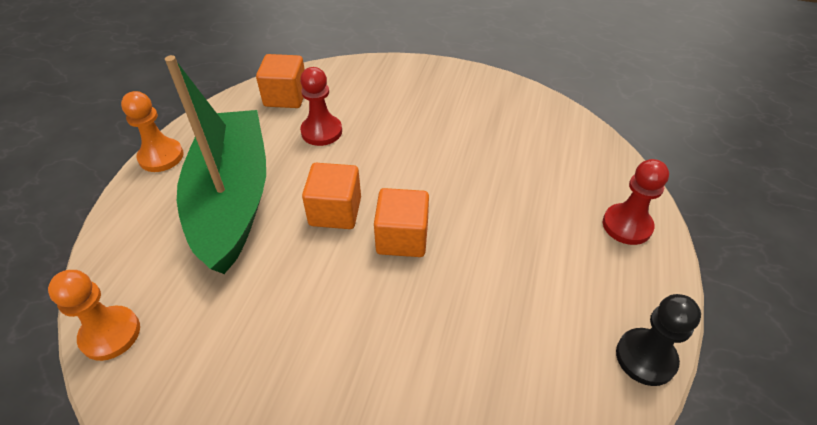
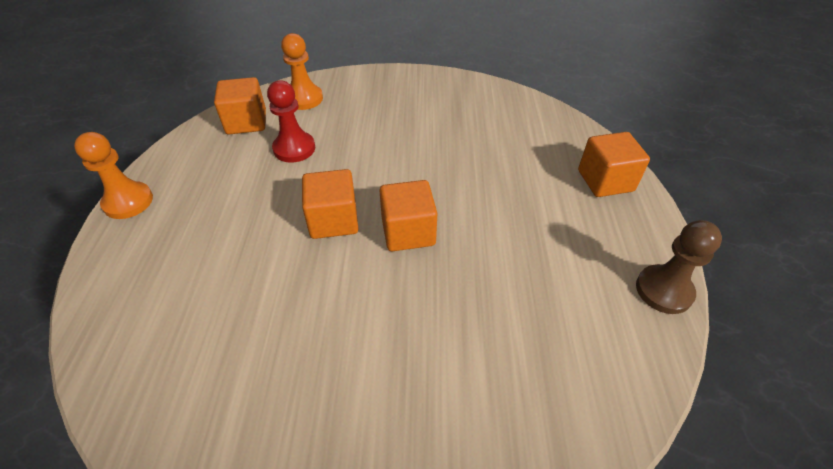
camera: 15 degrees left, 0 degrees up
orange pawn [48,270,140,361] -> orange pawn moved to [281,33,323,110]
green boat [165,55,266,274] -> none
red pawn [603,159,669,245] -> orange cube [578,132,650,197]
black pawn [616,294,701,386] -> brown pawn [636,220,722,314]

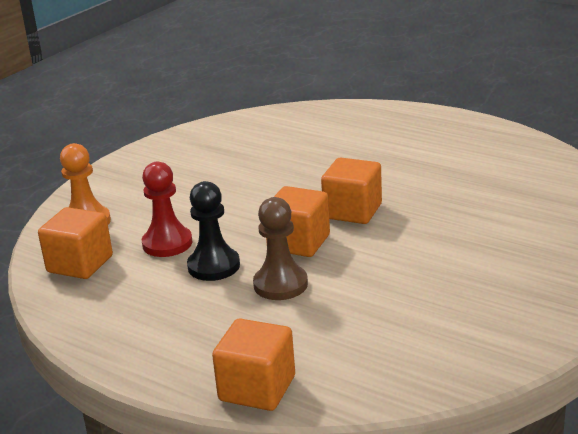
camera: 55 degrees left, 20 degrees down
orange pawn [74,132,153,219] -> none
orange cube [578,132,650,197] -> orange cube moved to [212,319,295,411]
brown pawn [636,220,722,314] -> brown pawn moved to [253,197,308,300]
none -> black pawn [187,181,240,281]

